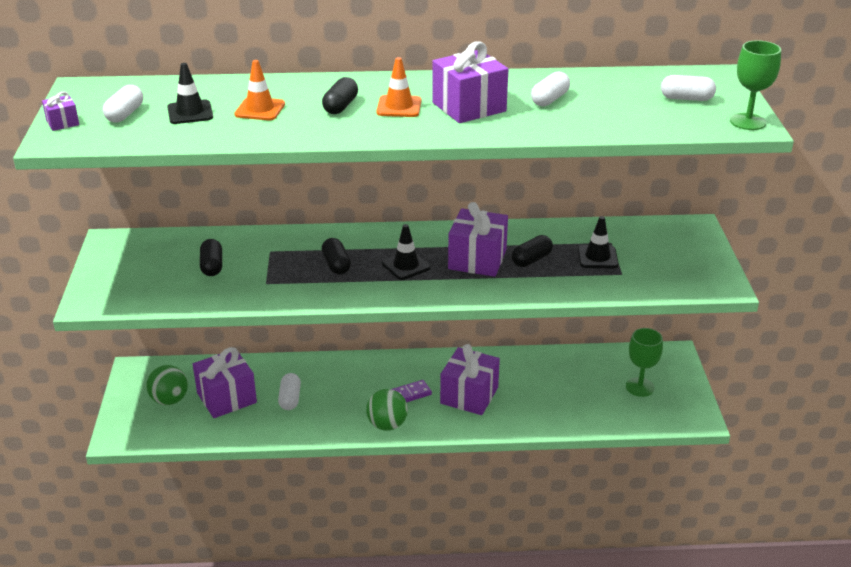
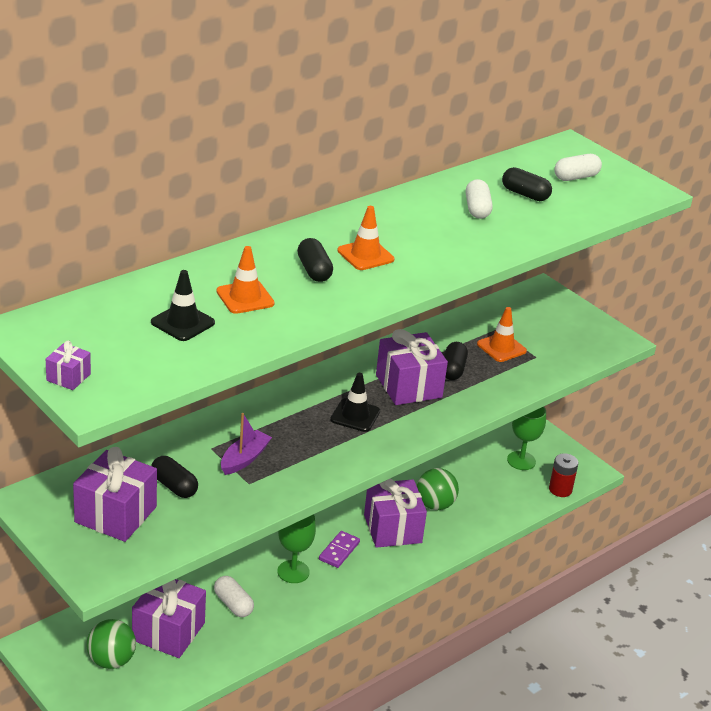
camera: 40 degrees left, 0 degrees up
white capsule [103,85,143,122] -> none
black capsule [322,238,351,275] -> black capsule moved to [502,167,552,201]
green ball [366,389,408,431] -> green ball moved to [417,468,459,510]
purple gift [432,41,508,123] -> purple gift moved to [73,447,157,542]
black traffic cone [578,216,619,268] -> orange traffic cone [477,307,527,362]
green goblet [730,40,781,130] -> green goblet moved to [277,514,316,583]
none -> purple boat [221,413,272,475]
none -> red battery [549,453,578,497]

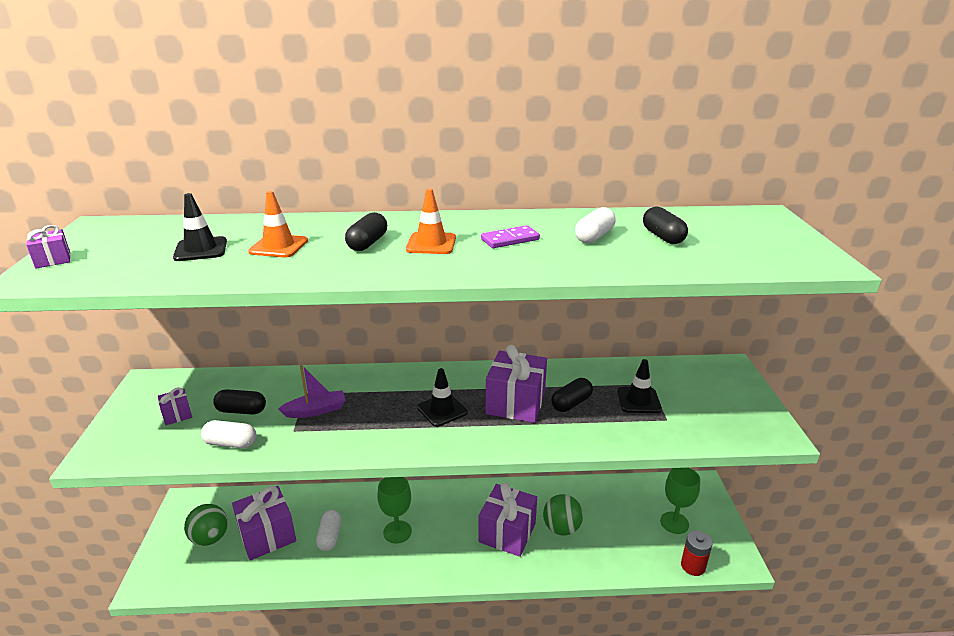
camera: 40 degrees right, 5 degrees down
purple gift [73,447,157,542] -> purple gift [158,387,192,425], size x0.47
black capsule [151,456,198,498] -> black capsule turned 75 degrees counterclockwise [213,389,266,415]
purple domino [319,531,360,568] -> purple domino moved to [481,225,540,248]
orange traffic cone [477,307,527,362] -> black traffic cone [617,359,662,413]
white capsule [554,154,602,181] -> white capsule moved to [201,420,256,448]

